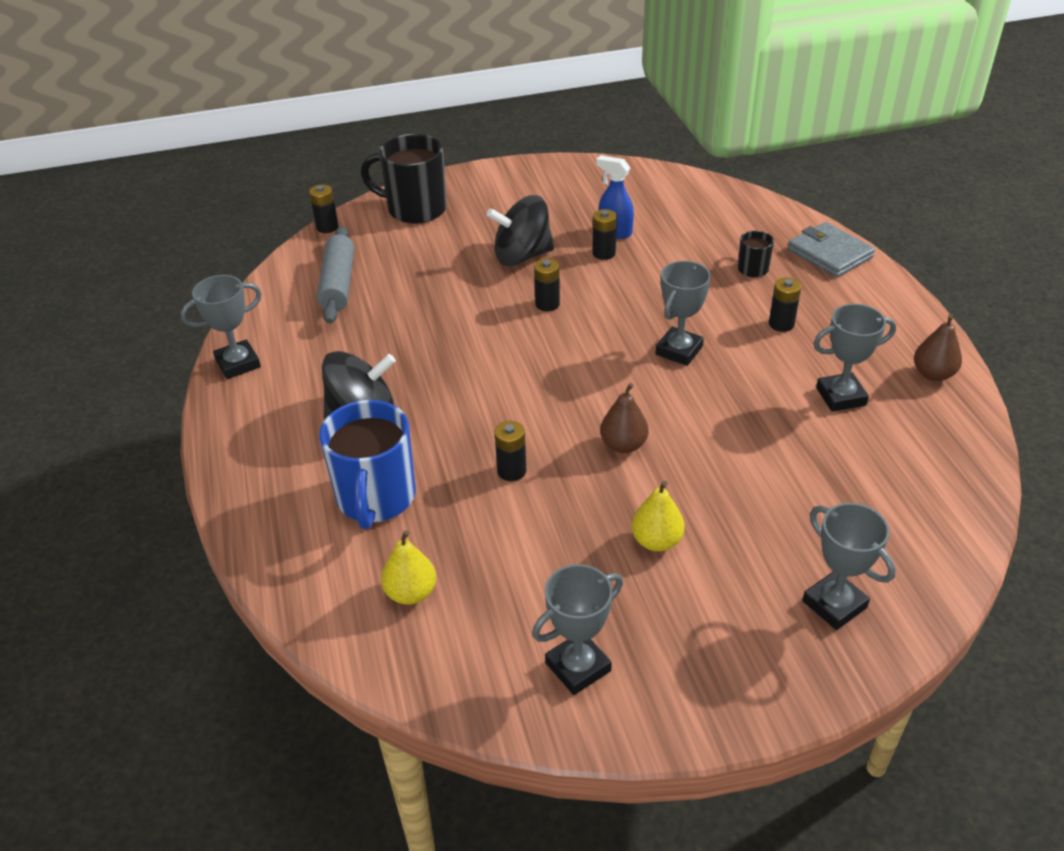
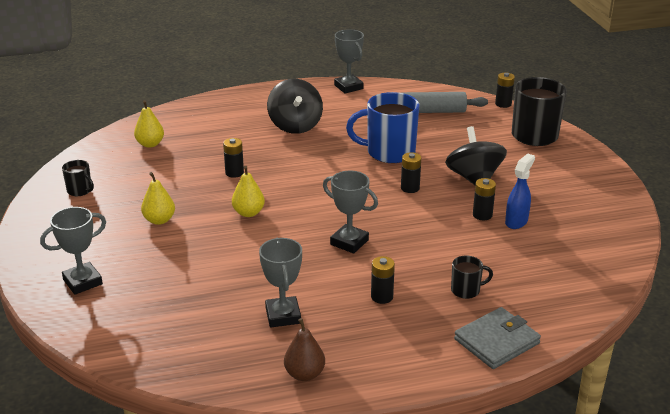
camera: 90 degrees right, 10 degrees down
blue mug [319,400,416,529] -> blue mug moved to [346,92,420,163]
grey trophy [532,564,623,695] -> black mug [62,160,94,196]
brown pear [600,383,649,453] -> yellow pear [232,166,265,217]

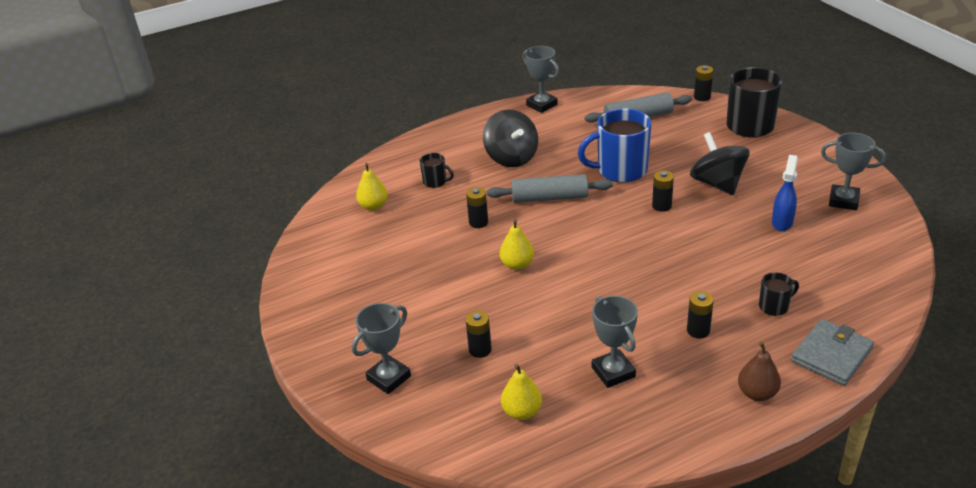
camera: 10 degrees left, 5 degrees up
black mug [62,160,94,196] -> black mug moved to [420,153,454,188]
yellow pear [141,172,175,225] -> yellow pear moved to [501,364,542,420]
brown pear [284,318,325,381] -> brown pear moved to [738,342,781,401]
grey trophy [323,171,378,254] -> grey trophy moved to [821,133,886,210]
black battery [473,178,496,220] -> black battery moved to [466,310,492,358]
none -> grey rolling pin [487,174,613,203]

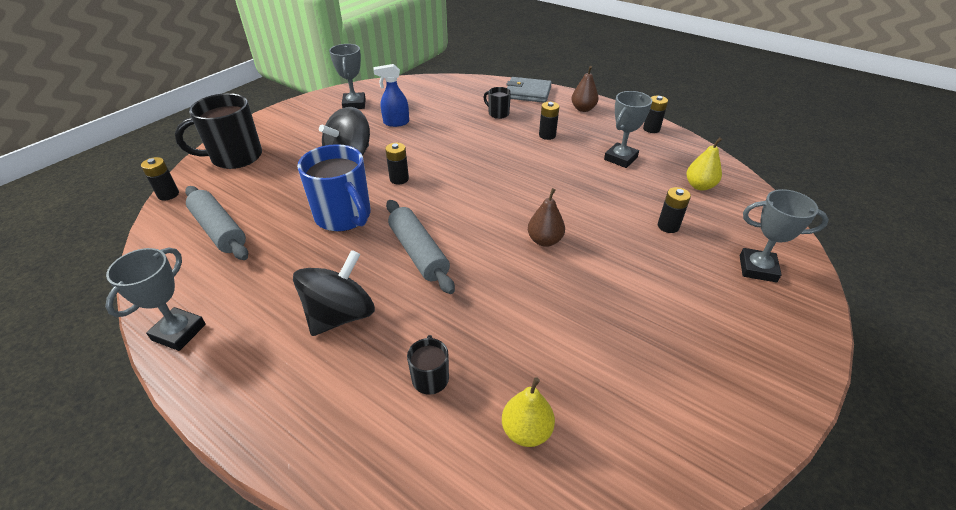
camera: 120 degrees left, 5 degrees up
black battery [466,187,488,228] -> black battery moved to [643,96,668,133]
yellow pear [500,219,534,270] -> brown pear [528,188,565,247]

